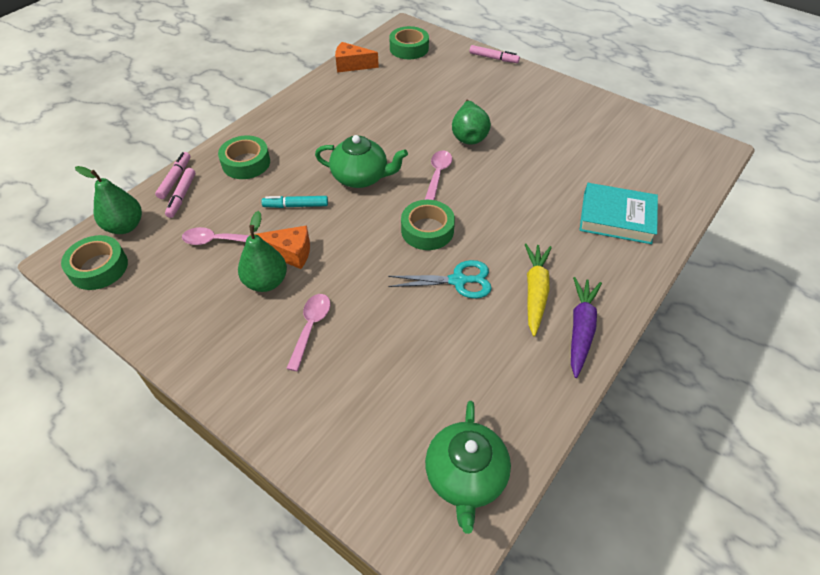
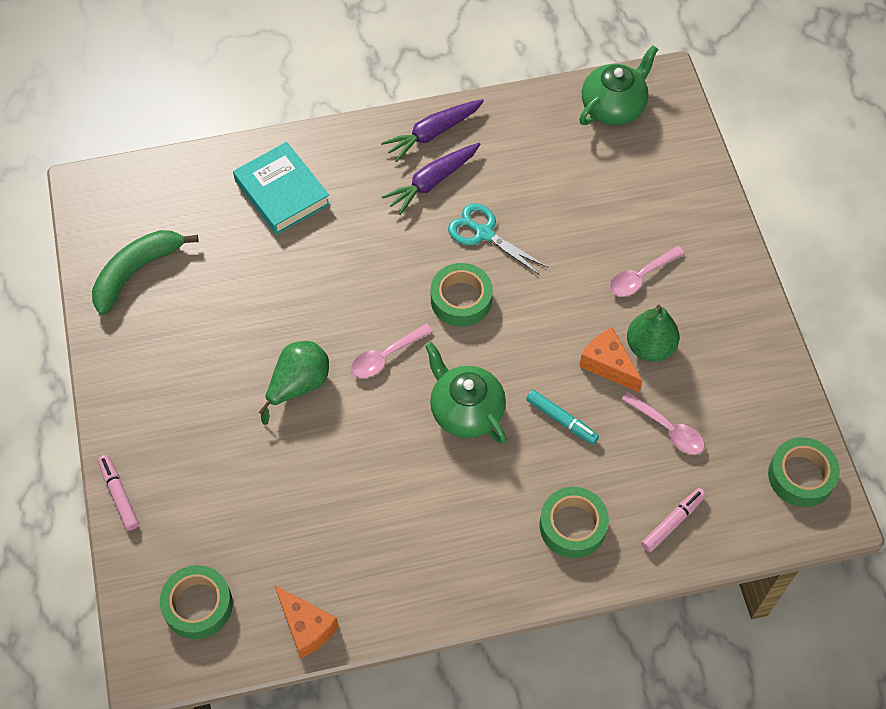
camera: 140 degrees left, 10 degrees up
green pear [75,166,142,234] -> none
pink marker [155,152,190,199] -> none
yellow carrot [525,243,552,336] -> purple carrot [382,143,480,215]
none -> green banana [92,230,199,315]

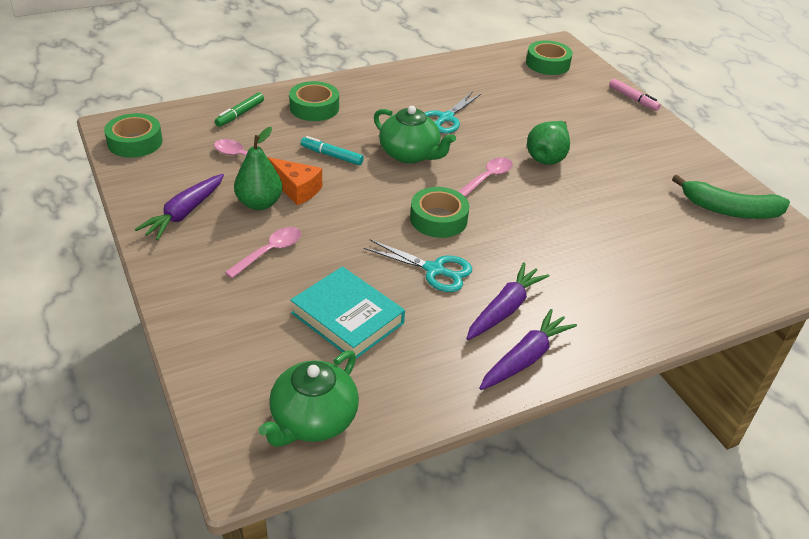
camera: 165 degrees right, 20 degrees down
green banana [92,230,199,315] -> green banana turned 75 degrees clockwise [672,175,790,219]
turquoise book [233,142,330,235] -> turquoise book moved to [290,267,405,359]
orange cheese [275,585,339,658] -> none
pink marker [641,488,706,552] -> green marker [215,92,264,127]
none -> purple carrot [135,174,224,240]
none -> turquoise scissors [425,91,482,134]

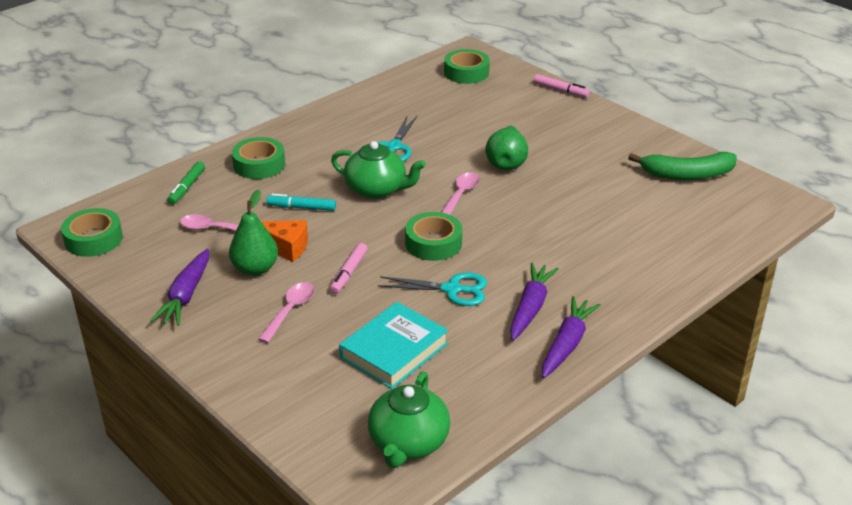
camera: 15 degrees left, 5 degrees down
turquoise book [290,267,405,359] -> turquoise book turned 75 degrees counterclockwise [339,302,449,389]
none -> pink marker [330,243,368,294]

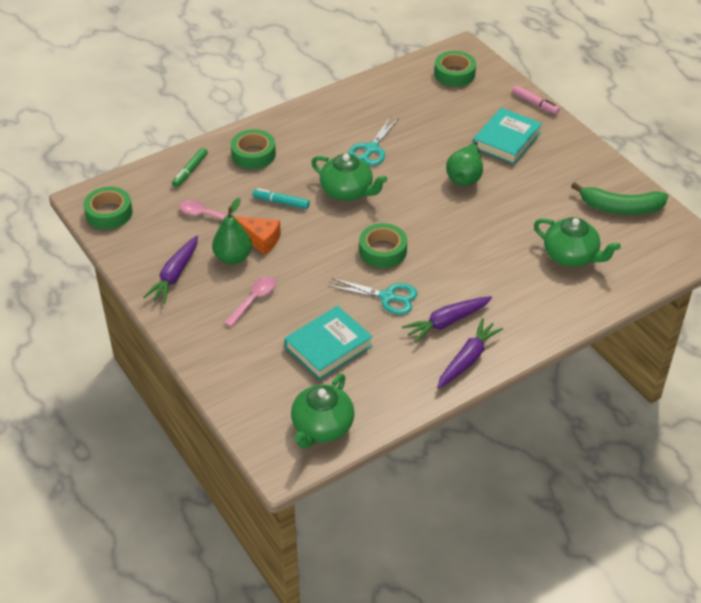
camera: 10 degrees right, 10 degrees up
pink marker [330,243,368,294] -> none
pink spoon [441,172,480,215] -> none
purple carrot [510,262,559,341] -> purple carrot turned 150 degrees counterclockwise [402,296,492,343]
none -> turquoise book [473,108,542,165]
none -> green teapot [534,217,621,267]

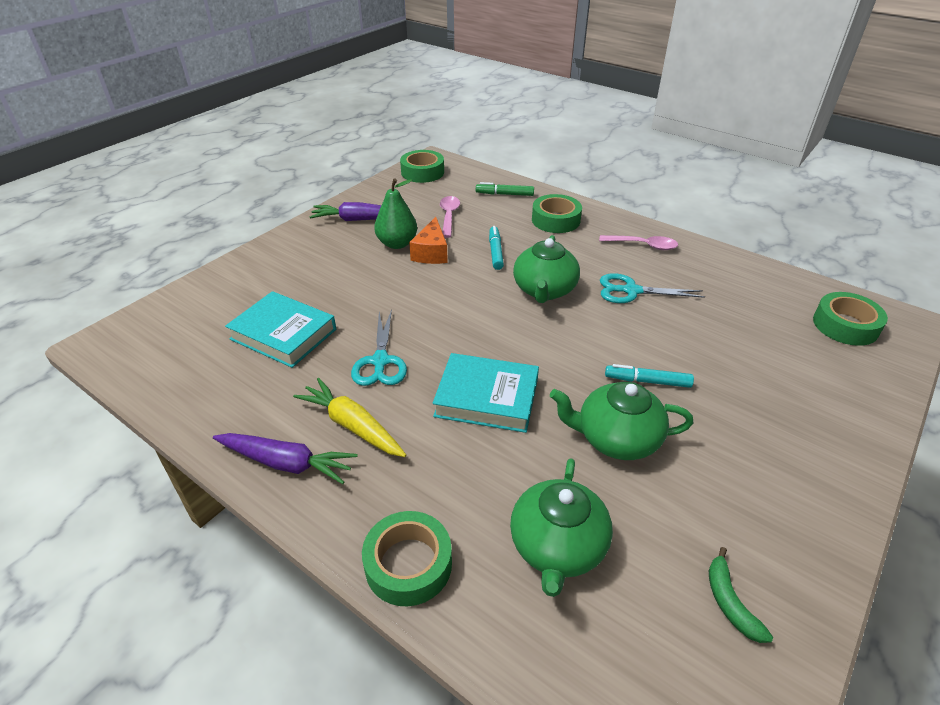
camera: 70 degrees right, 5 degrees down
pink spoon [225,276,276,327] -> pink spoon moved to [599,235,678,250]
green teapot [291,374,355,449] -> green teapot moved to [550,382,693,460]
green tape [359,223,407,268] -> green tape moved to [362,511,452,606]
purple carrot [402,296,492,343] -> yellow carrot [293,378,406,457]
green pear [446,142,483,186] -> turquoise marker [605,364,694,388]
turquoise book [473,108,542,165] -> turquoise book moved to [433,353,539,433]
pink marker [512,85,560,114] -> none
green banana [571,182,668,215] -> green banana [709,547,773,643], size x0.53

